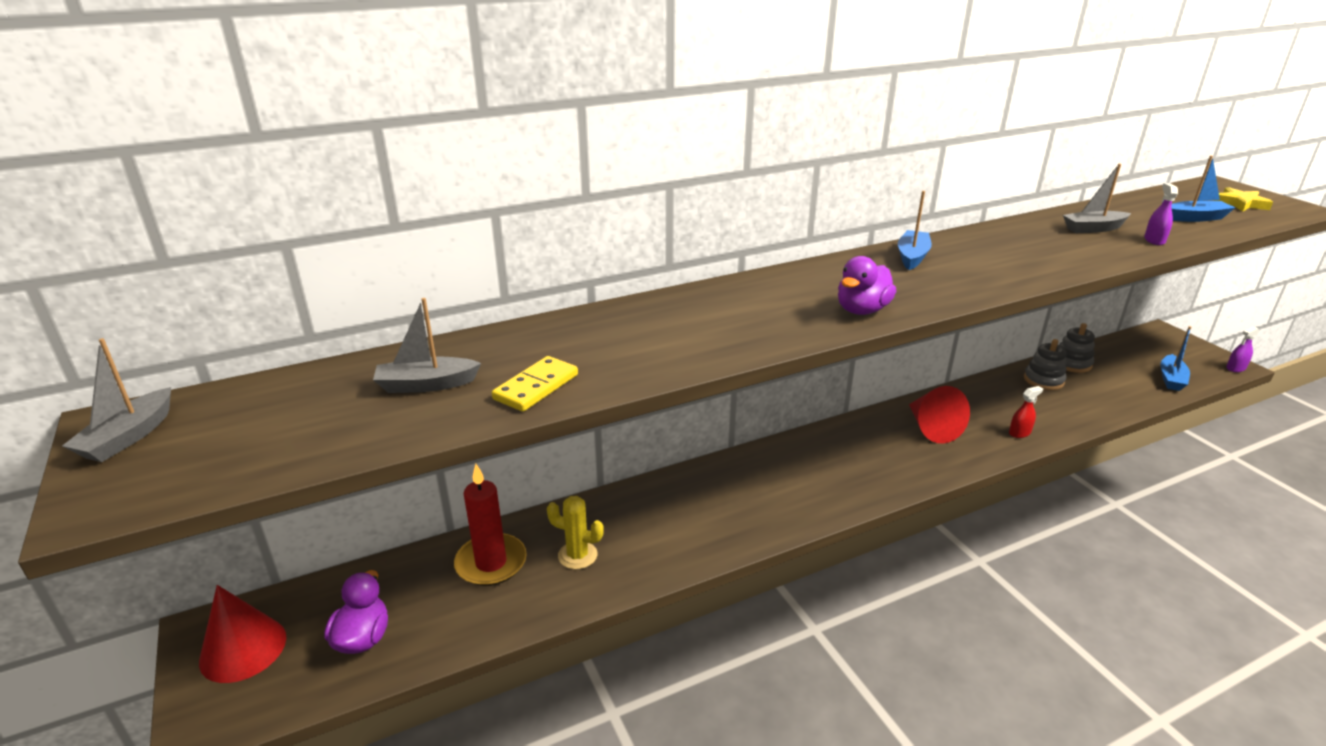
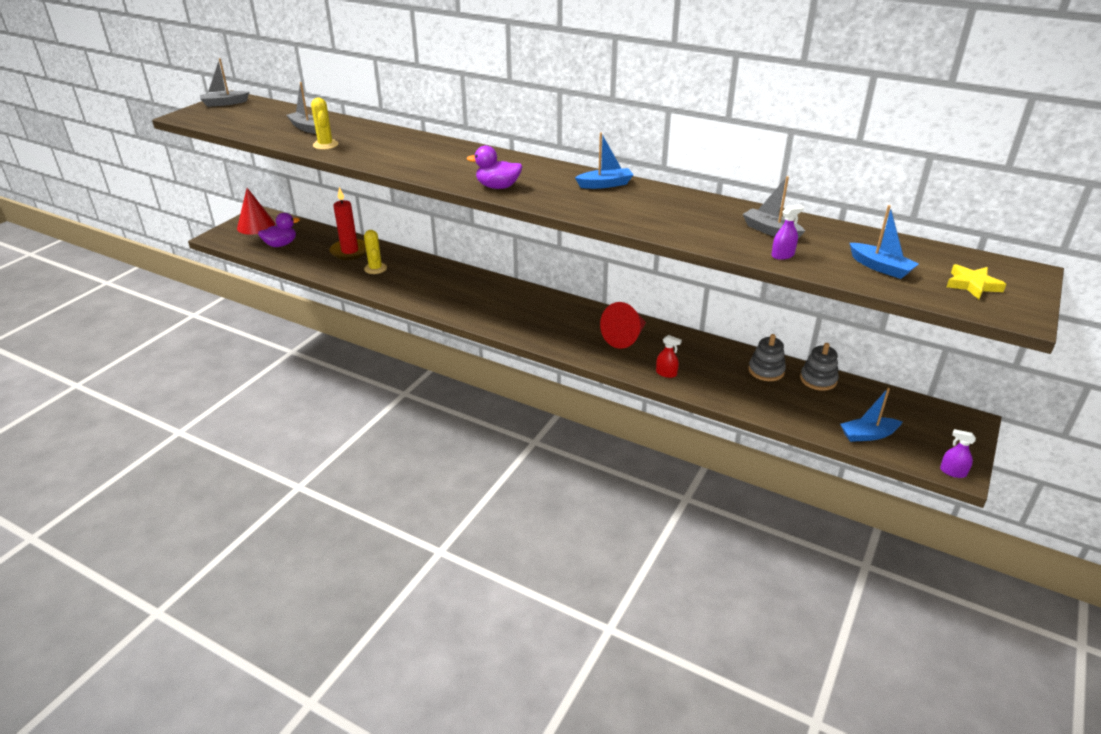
camera: 55 degrees right, 5 degrees up
yellow domino [492,356,578,412] -> yellow cactus [311,98,338,150]

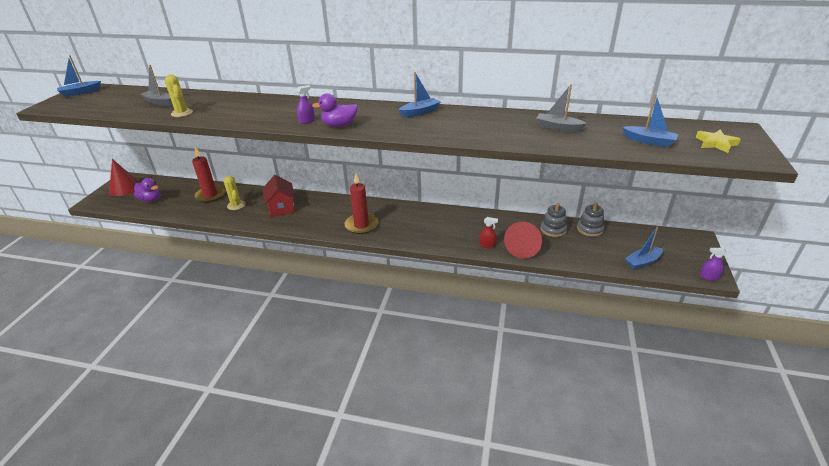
camera: 15 degrees left, 0 degrees up
grey boat [200,58,249,107] -> blue boat [57,55,101,97]
purple duck [258,213,300,247] -> purple duck turned 75 degrees clockwise [134,178,161,202]
red cone [600,302,646,349] -> red cone moved to [504,222,542,259]
purple spray bottle [771,205,804,260] -> purple spray bottle moved to [296,85,315,124]
none -> red house [263,175,295,217]
none -> red candle [344,173,378,234]

